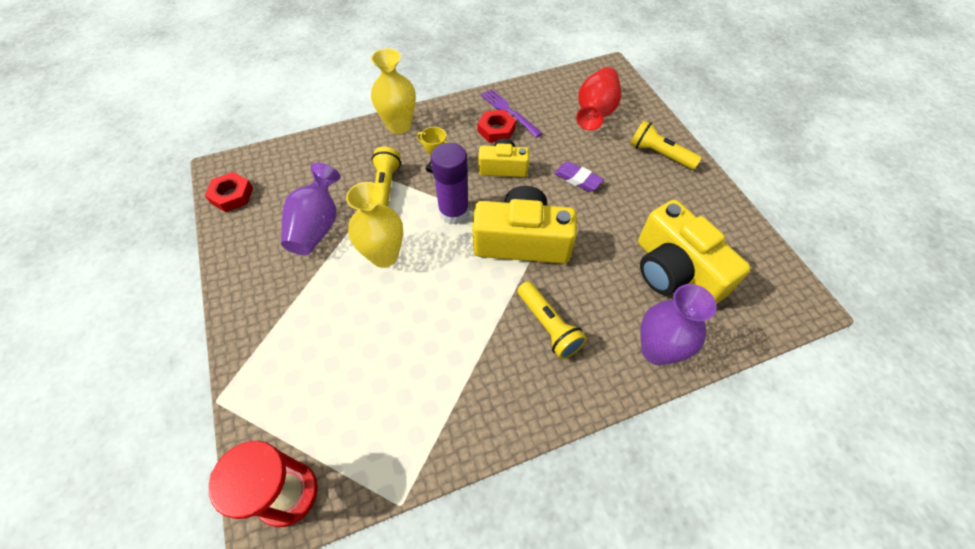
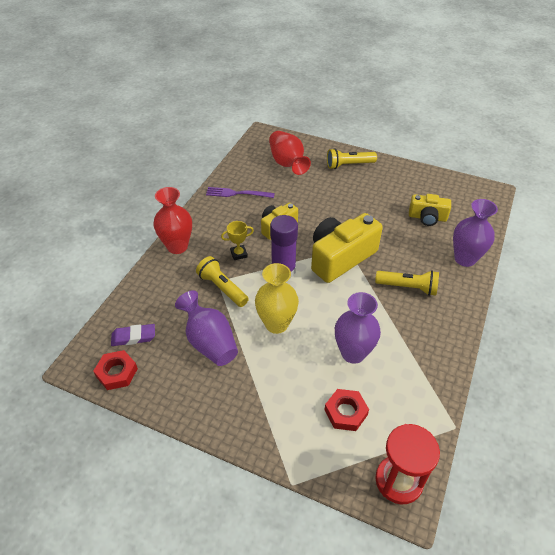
camera: 45 degrees left, 10 degrees down
yellow vase [371,48,416,134] -> red vase [153,187,192,254]
red nut [477,110,516,143] -> red nut moved to [325,389,369,431]
purple eraser [554,161,604,192] -> purple eraser moved to [111,324,155,346]
yellow camera [638,200,751,304] -> yellow camera [409,194,451,226], size x0.57
none -> purple vase [335,292,381,364]

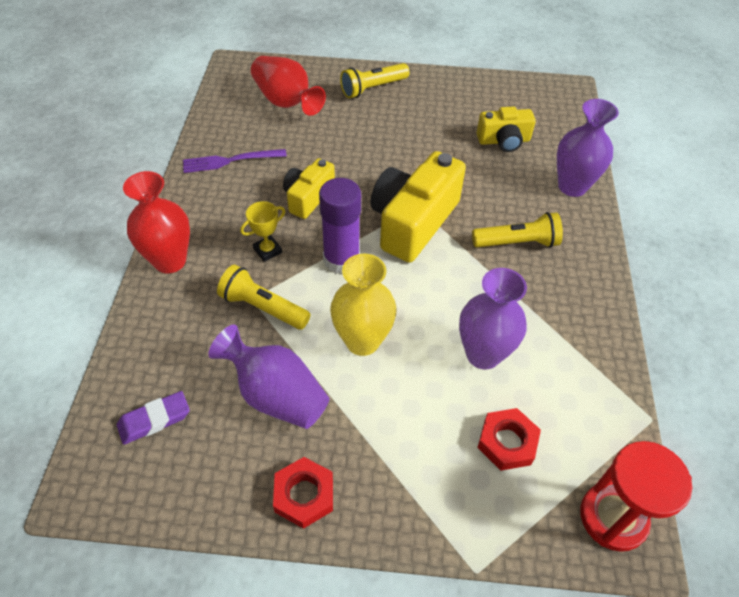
camera: 20 degrees left, 5 degrees up
red nut [93,350,138,390] -> red nut moved to [273,457,333,529]

